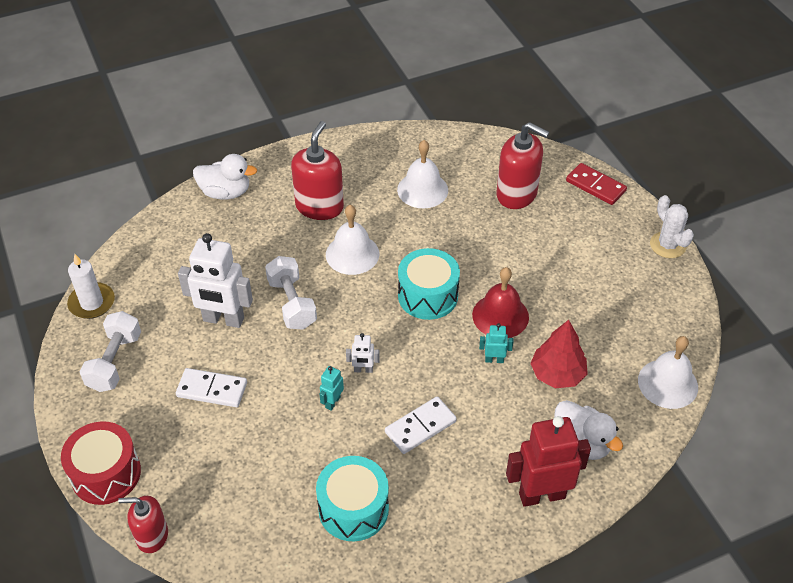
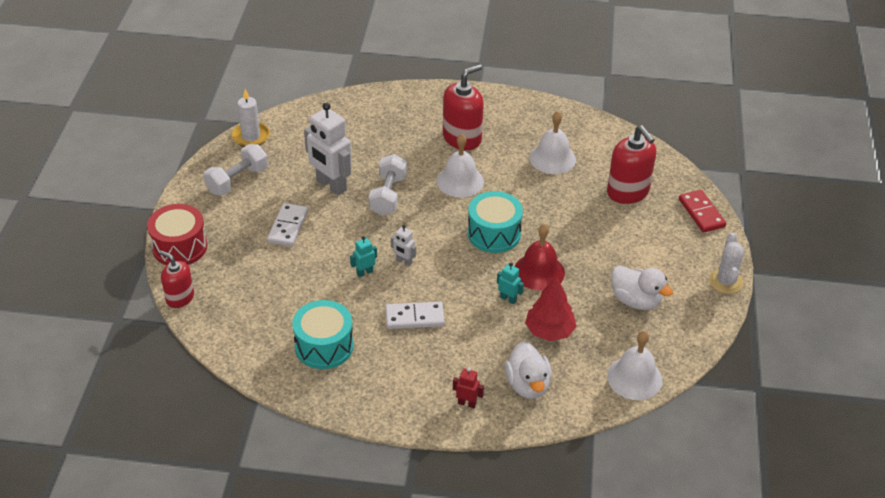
camera: 30 degrees right, 5 degrees down
white domino [176,368,247,407] -> white domino turned 60 degrees clockwise [267,203,308,247]
white duck [193,154,257,200] -> white duck moved to [612,266,673,310]
red robot [506,416,591,507] -> red robot [453,367,484,408], size x0.46

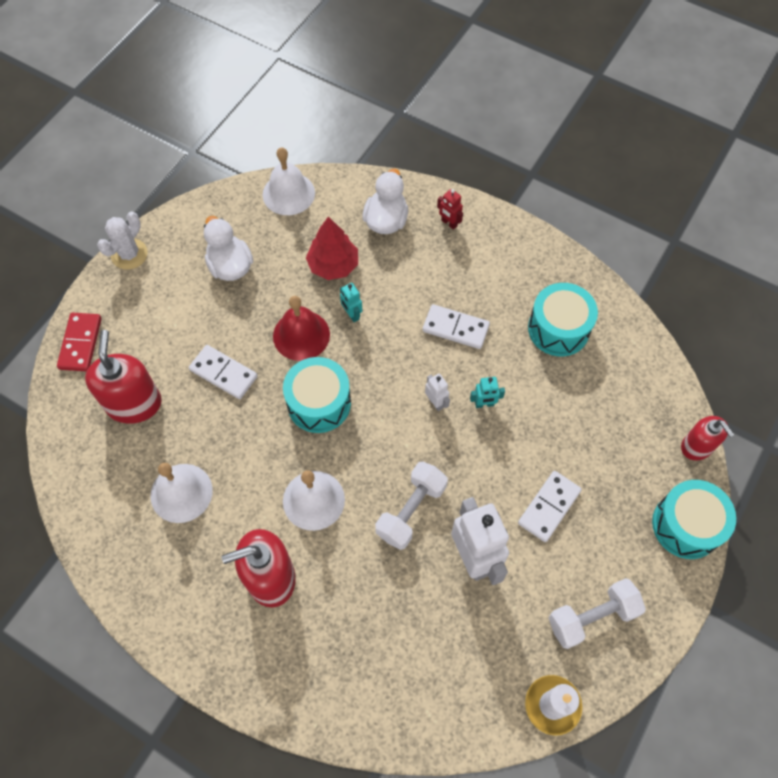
camera: 155 degrees left, 20 degrees up
red drum [147,204,207,265] -> turquoise drum [652,480,736,559]
none -> white domino [189,345,258,399]

